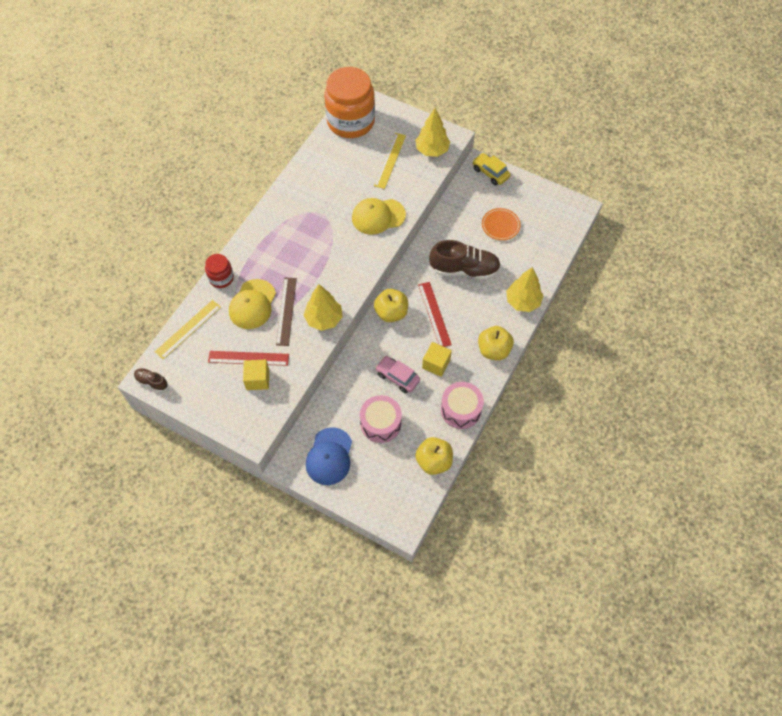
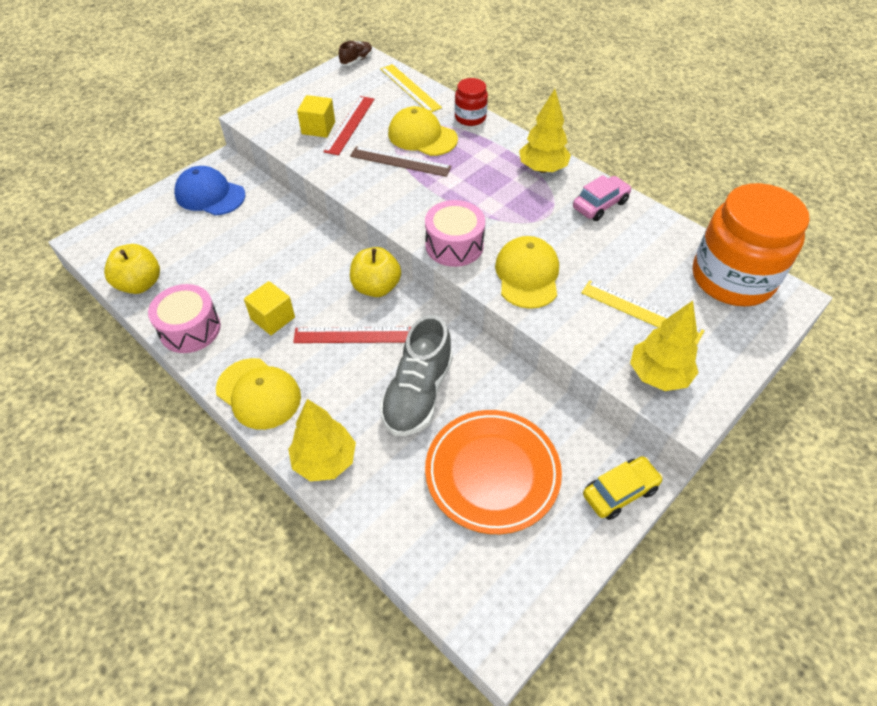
camera: 105 degrees right, 10 degrees down
yellow tree [304,284,342,331] -> yellow tree moved to [519,89,571,173]
pink drum [360,395,402,443] -> pink drum moved to [425,200,485,267]
pink car [375,356,420,393] -> pink car moved to [573,175,632,221]
brown shoe [429,240,501,280] -> grey shoe [380,315,453,436]
yellow apple [478,326,514,360] -> yellow cap [216,358,301,430]
orange plate [482,208,521,240] -> orange plate [425,410,562,534], size x1.84

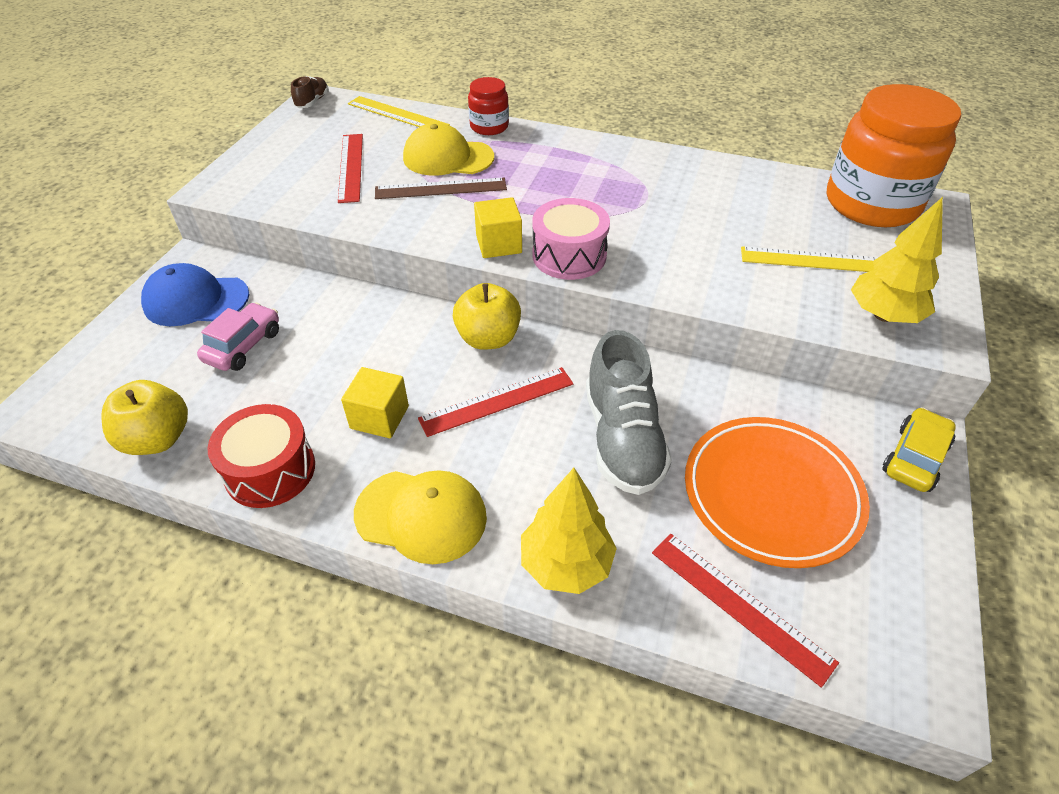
camera: 25 degrees left, 5 degrees down
pink drum [148,284,221,353] -> red drum [207,404,315,508]
yellow cube [297,95,335,138] -> yellow cube moved to [474,197,522,258]
yellow cap [495,236,559,309] -> none
yellow tree [519,89,571,173] -> none
pink car [573,175,632,221] -> pink car moved to [197,303,279,371]
none -> red ruler [652,534,839,688]

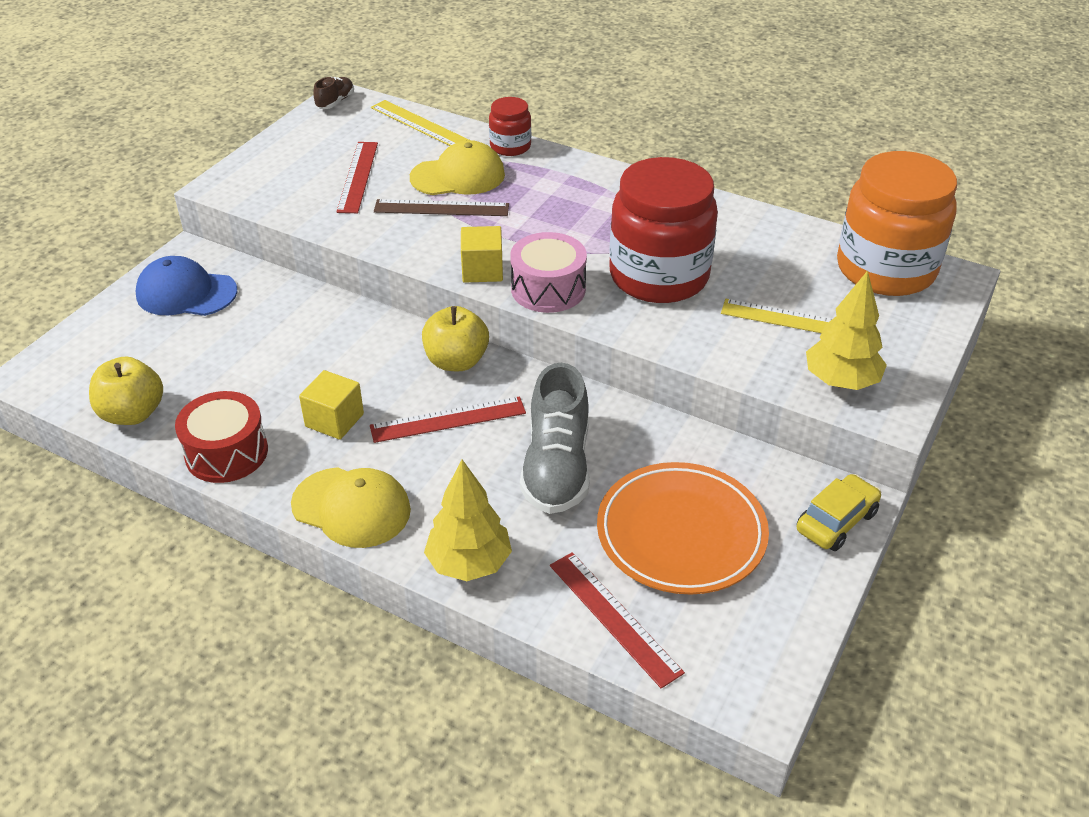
camera: 10 degrees right, 5 degrees down
pink car [197,303,279,371] -> none
yellow cap [403,123,494,176] -> yellow cap turned 150 degrees clockwise [410,140,505,195]
none -> red jar [609,157,718,303]

